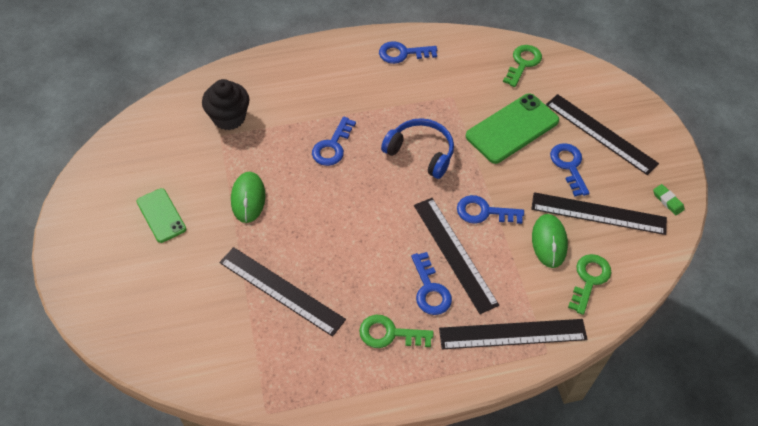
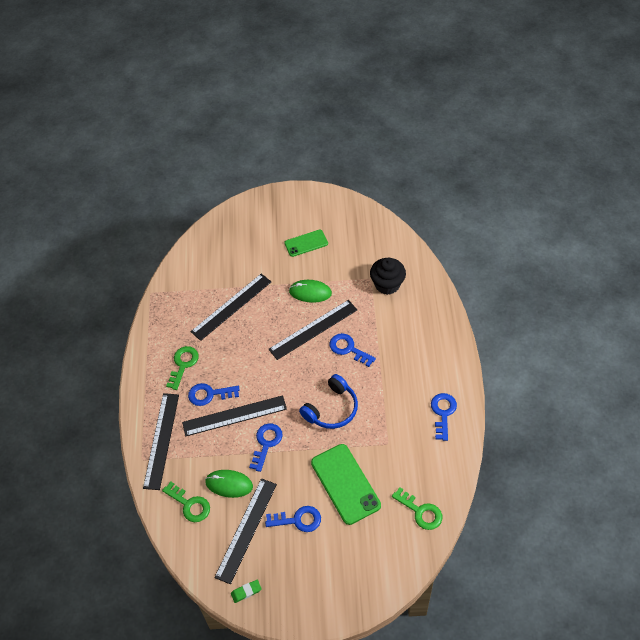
camera: 105 degrees right, 0 degrees up
black ruler [546,94,659,175] -> black ruler moved to [268,300,357,360]

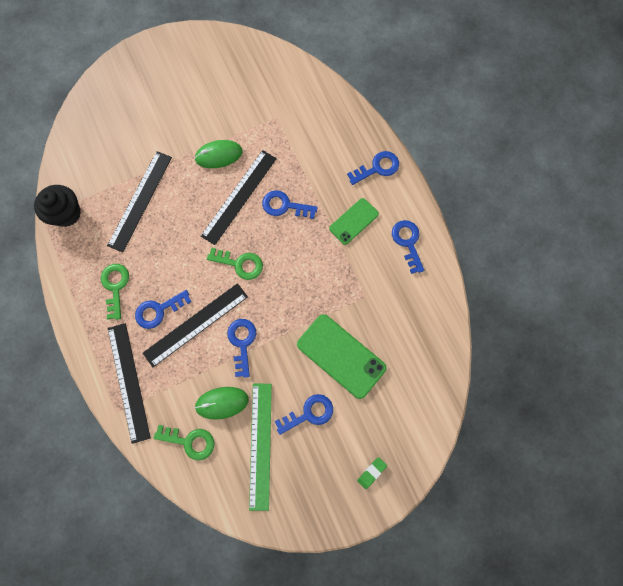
camera: 25 degrees left, 20 degrees up
black ruler [214,478,277,584] -> green ruler [249,384,272,511]
green eraser [231,580,262,603] -> green eraser moved to [357,457,387,489]
green phone [284,229,328,257] -> green phone moved to [329,198,379,245]
blue headphones [299,374,358,429] -> none
black cupcake [370,258,406,295] -> black cupcake moved to [34,185,81,227]
green key [392,487,442,530] -> green key moved to [207,248,263,280]
none -> blue key [347,151,399,185]

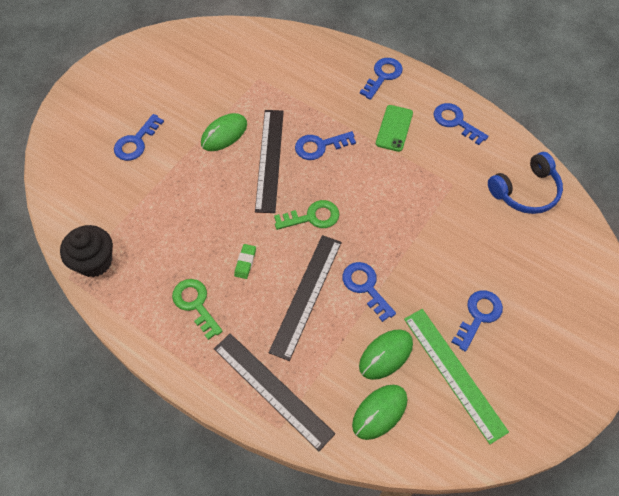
camera: 30 degrees left, 15 degrees down
black ruler [107,151,172,252] -> none
blue key [135,290,192,329] -> blue key moved to [114,114,164,161]
green key [154,425,214,461] -> green mouse [352,385,407,440]
green phone [297,314,387,399] -> none
green eraser [357,457,387,489] -> green eraser moved to [234,244,256,279]
none -> blue headphones [488,152,563,214]

